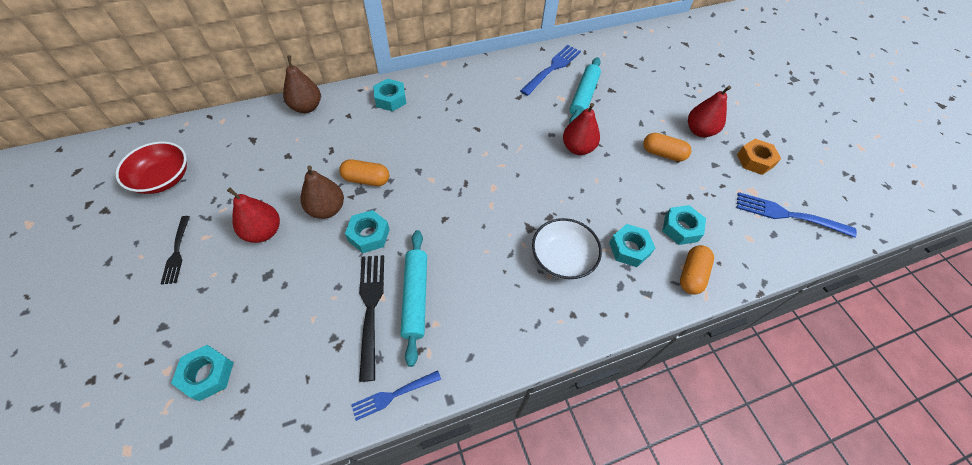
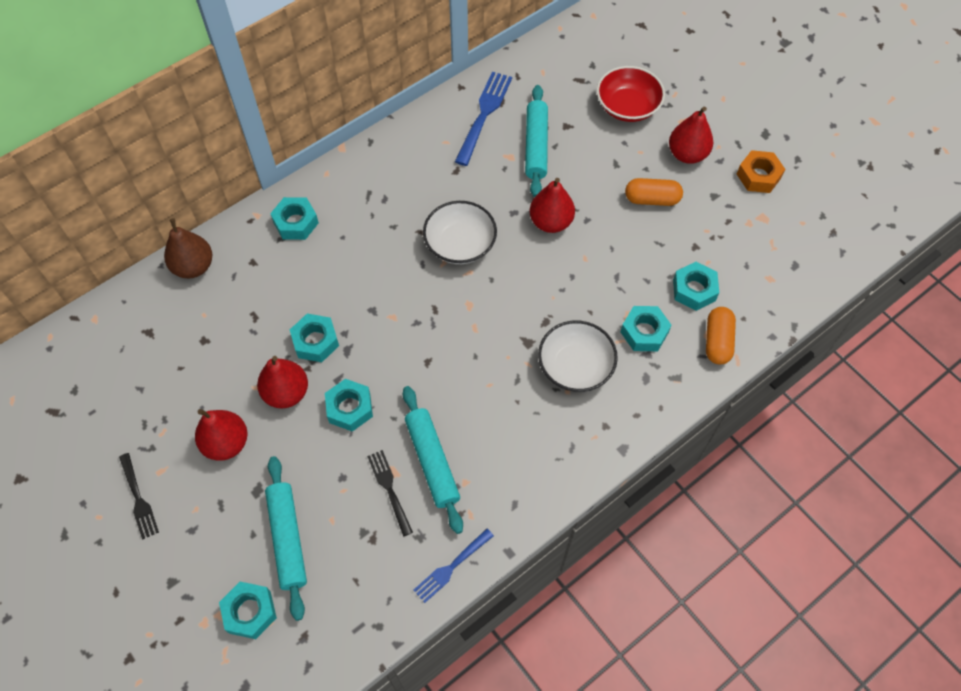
camera: 15 degrees left, 5 degrees up
red bowl [115,141,187,194] -> red bowl moved to [597,66,665,122]
brown pear [301,166,344,219] -> red pear [257,356,308,408]
orange capsule [339,159,389,186] -> turquoise nut [290,314,339,362]
black fork [359,255,384,382] -> black fork [367,450,413,537], size x0.62
blue fork [737,192,857,237] -> none
none -> turquoise rolling pin [265,456,307,621]
none -> white bowl [423,201,497,264]

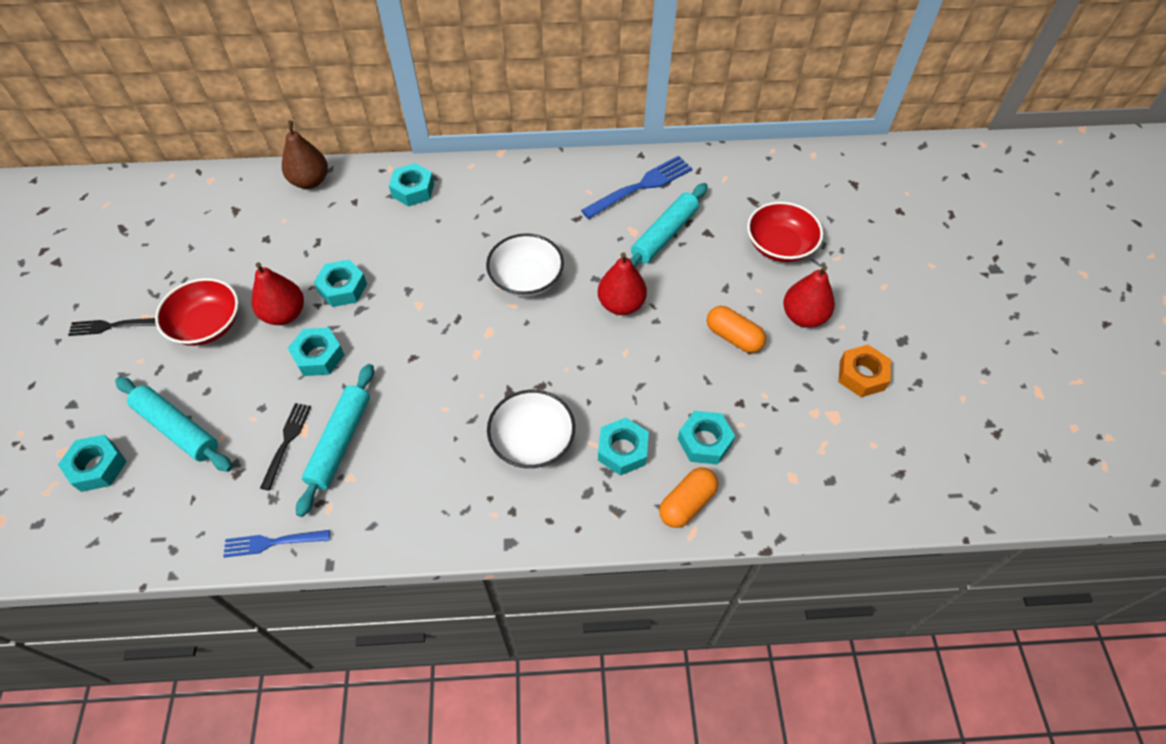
camera: 35 degrees right, 5 degrees down
black fork [119,453,159,539] -> black fork turned 75 degrees clockwise [68,318,156,336]
red pear [195,409,247,461] -> red bowl [155,278,239,346]
turquoise rolling pin [265,456,307,621] -> turquoise rolling pin turned 75 degrees counterclockwise [115,377,232,472]

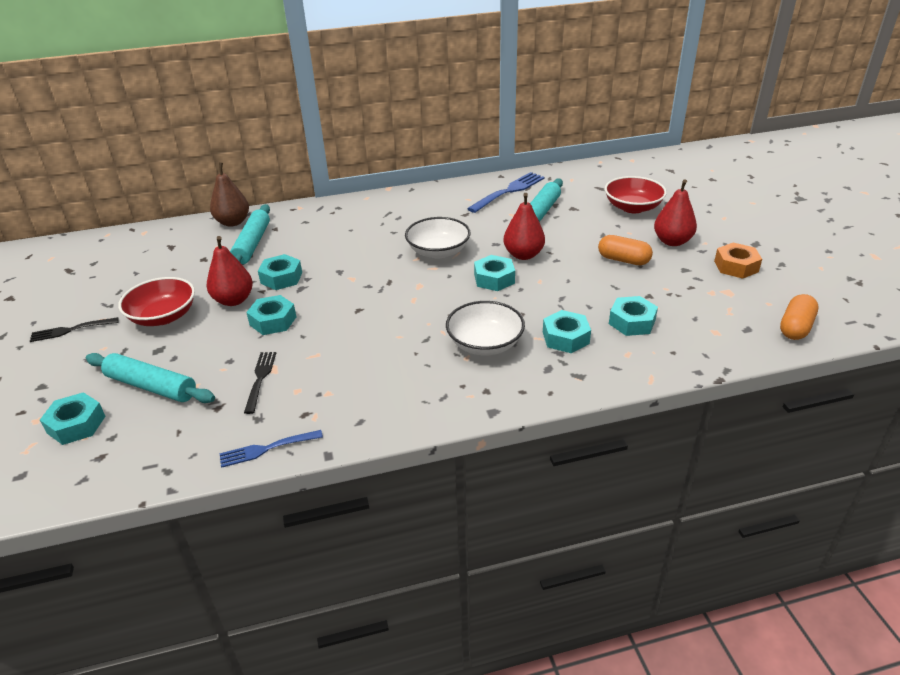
camera: 10 degrees left, 20 degrees down
turquoise rolling pin [296,364,374,517] -> turquoise rolling pin moved to [230,204,270,264]
turquoise nut [389,163,434,207] -> turquoise nut moved to [474,255,515,291]
orange capsule [659,467,718,528] -> orange capsule moved to [780,294,818,340]

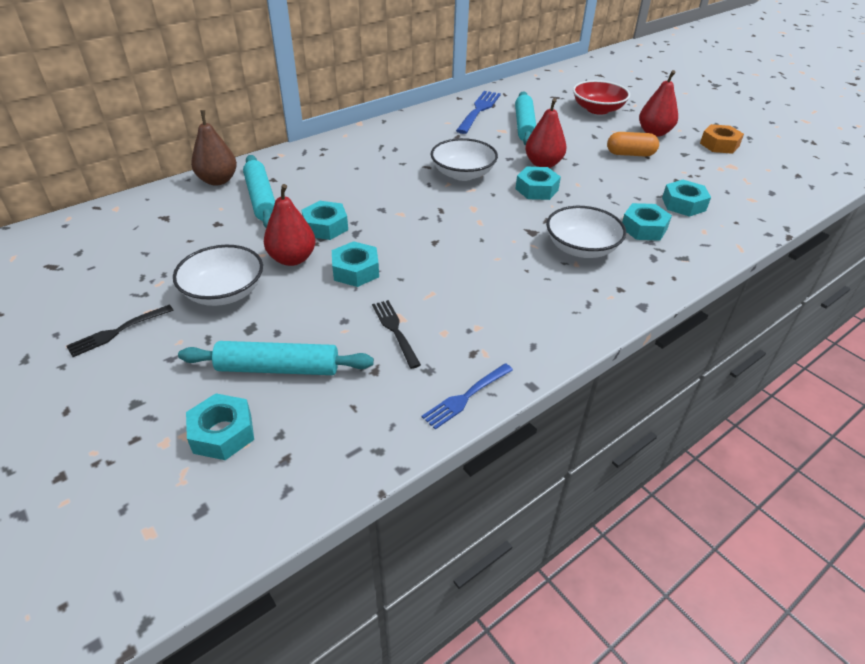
camera: 25 degrees left, 5 degrees up
red bowl [118,277,195,326] -> white bowl [173,245,263,306]
orange capsule [780,294,818,340] -> none

